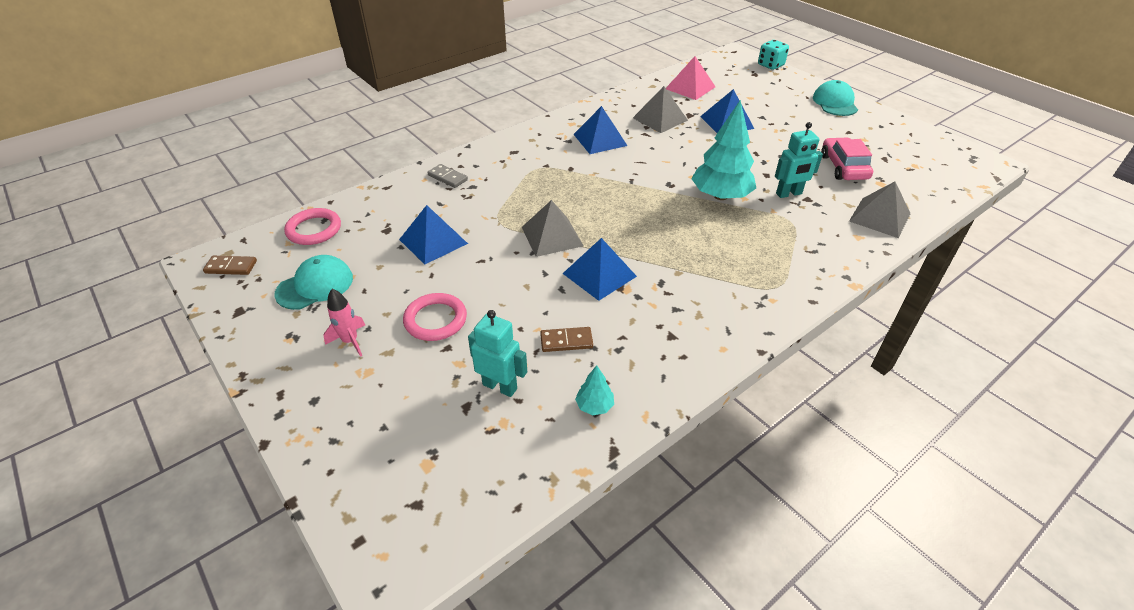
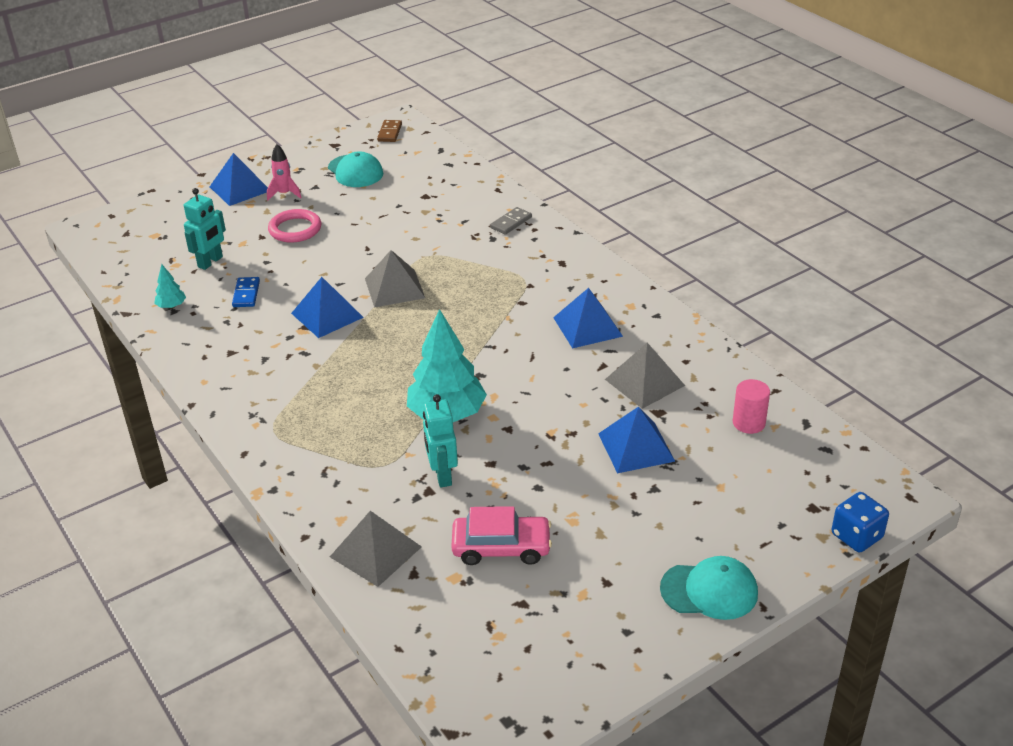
camera: 95 degrees right, 5 degrees down
pink ring [284,208,341,245] -> none
blue pyramid [399,205,468,264] -> blue pyramid moved to [210,153,268,206]
brown domino [540,327,593,352] -> blue domino [232,277,260,307]
pink pyramid [666,56,715,100] -> pink cylinder [733,379,770,434]
turquoise dice [758,40,789,70] -> blue dice [831,492,889,552]

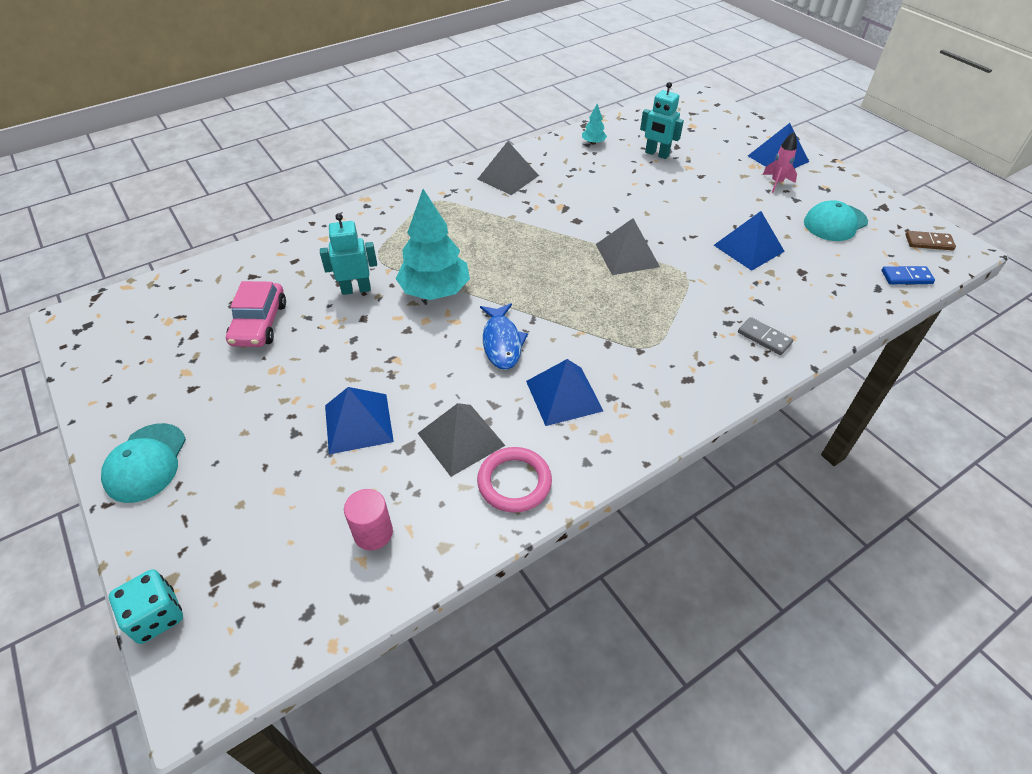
camera: 90 degrees right, 10 degrees up
blue domino [232,277,260,307] -> blue domino moved to [882,266,935,284]
pink ring [268,209,321,243] -> pink ring moved to [477,447,552,513]
blue pyramid [291,277,364,338] -> blue pyramid moved to [714,211,785,271]
grey pyramid [330,511,422,587] -> grey pyramid moved to [478,141,539,195]
blue dice [831,492,889,552] -> turquoise dice [109,569,183,644]
none -> blue fish [480,303,528,370]

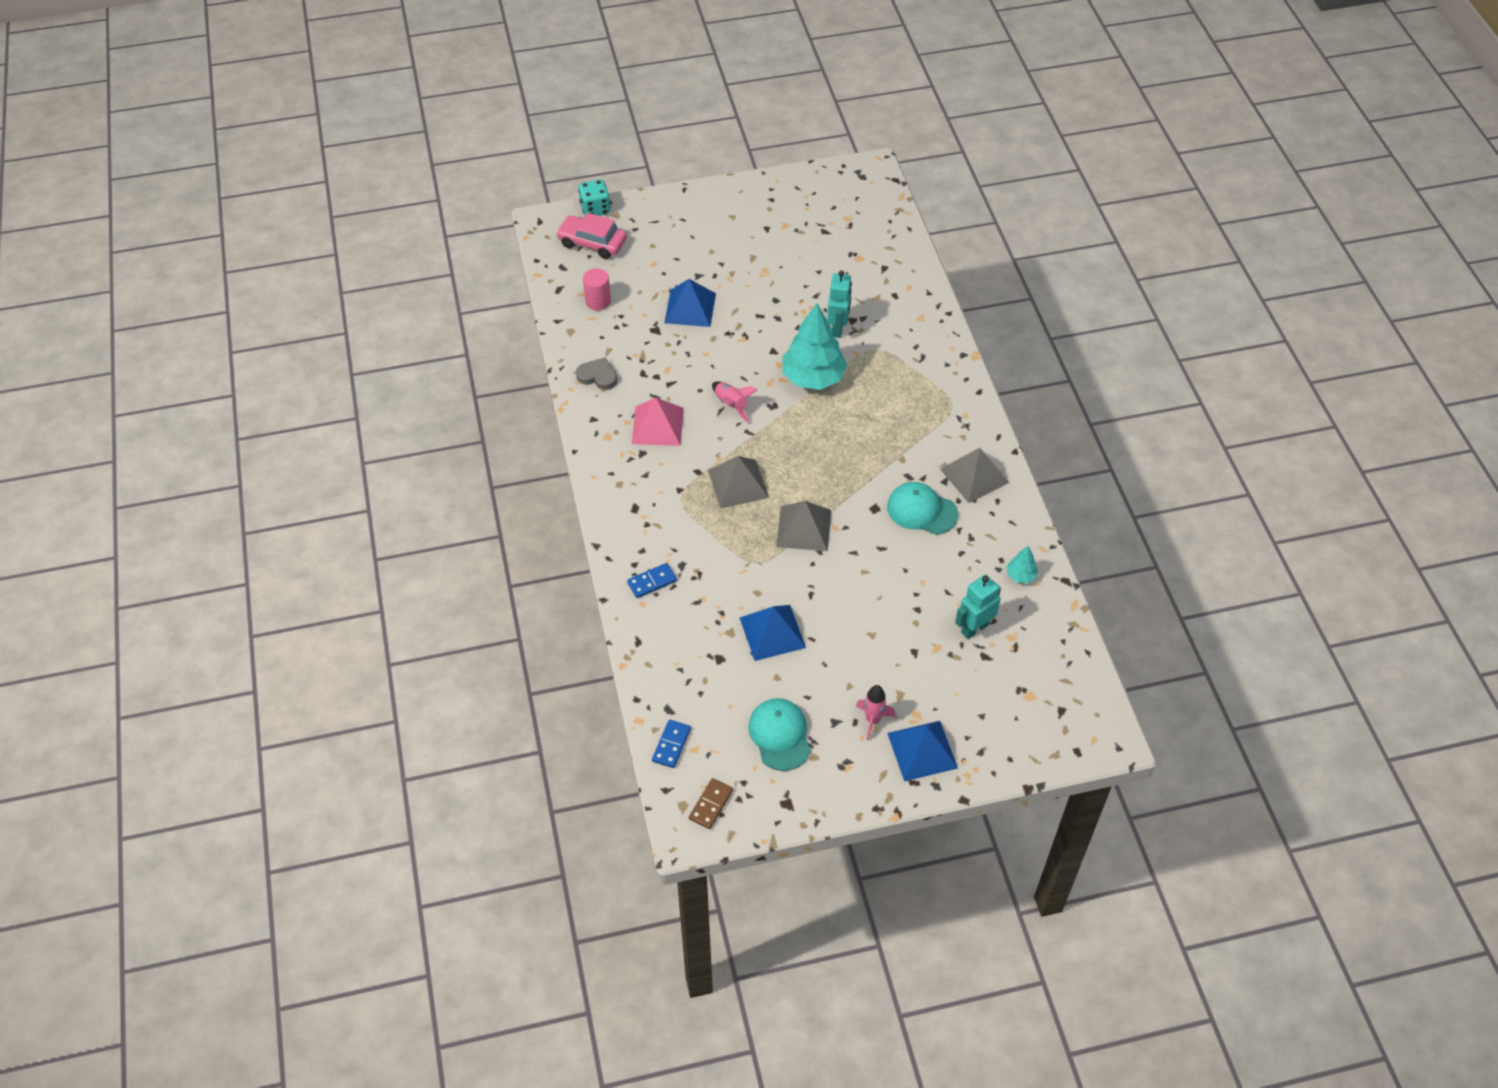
camera: 110 degrees right, 5 degrees up
turquoise cap [101,423,186,503] -> turquoise cap moved to [887,482,958,535]
pink car [226,281,286,347] -> pink car moved to [556,213,627,259]
grey pyramid [418,403,505,477] -> grey pyramid moved to [708,456,769,509]
pink ring [477,447,552,513] -> grey heart [576,357,617,390]
blue fish [480,303,528,370] -> pink rocket [712,381,758,423]
blue pyramid [526,359,603,426] -> pink pyramid [632,398,684,446]
grey domino [738,317,793,355] -> blue domino [627,563,677,598]

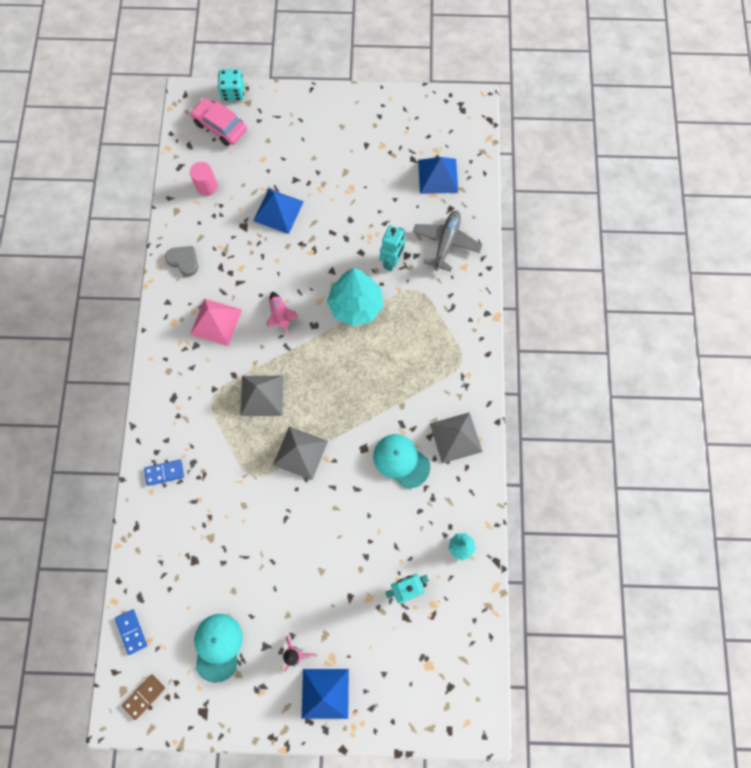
camera: 15 degrees right, 20 degrees up
blue domino [652,720,691,768] -> blue domino turned 60 degrees counterclockwise [115,609,147,655]
blue pyramid [740,605,806,661] -> blue pyramid moved to [418,157,458,194]
none -> grey plane [413,210,482,272]

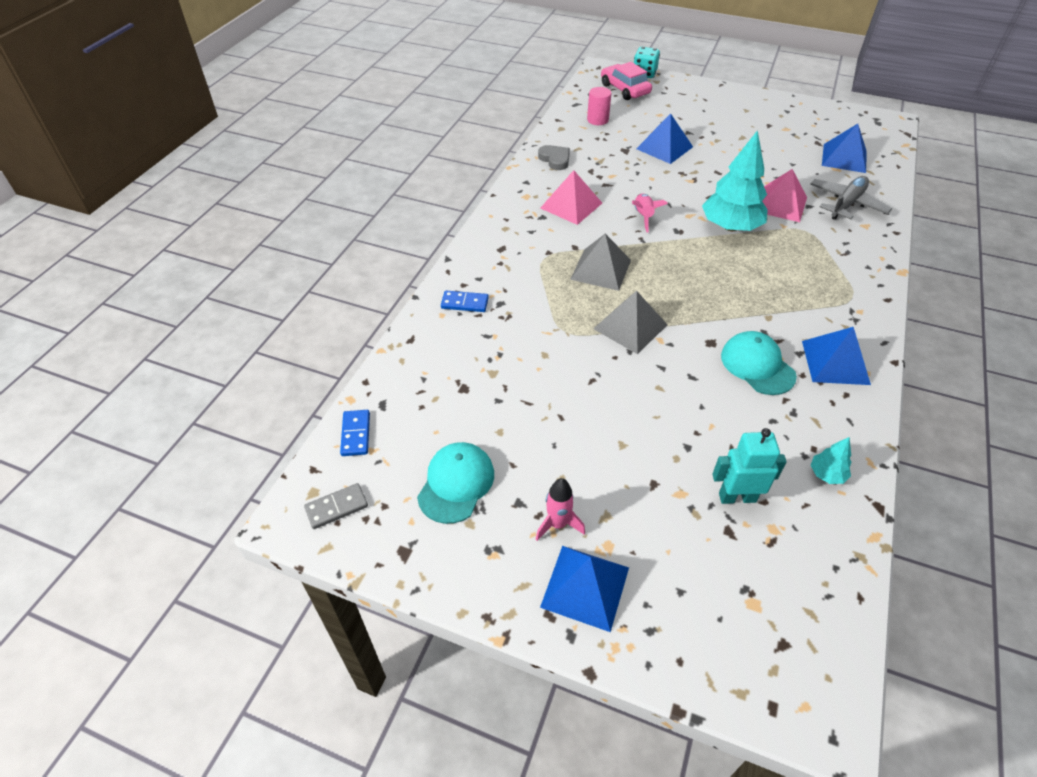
camera: 20 degrees right, 25 degrees down
brown domino [122,674,165,720] -> grey domino [304,483,368,529]
turquoise robot [380,225,405,271] -> pink pyramid [762,169,807,222]
grey pyramid [430,412,483,463] -> blue pyramid [802,327,871,385]

